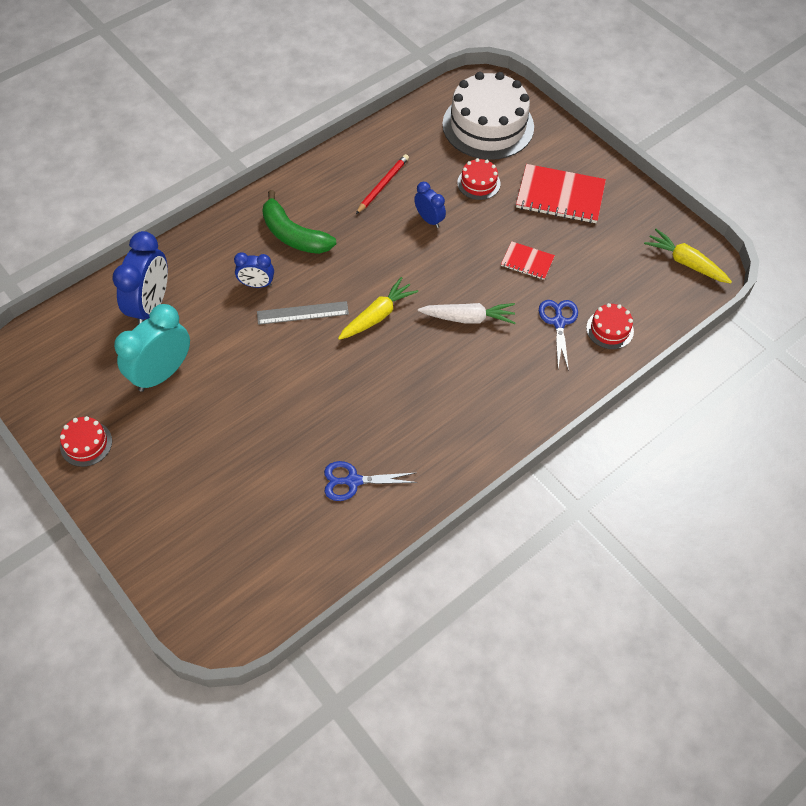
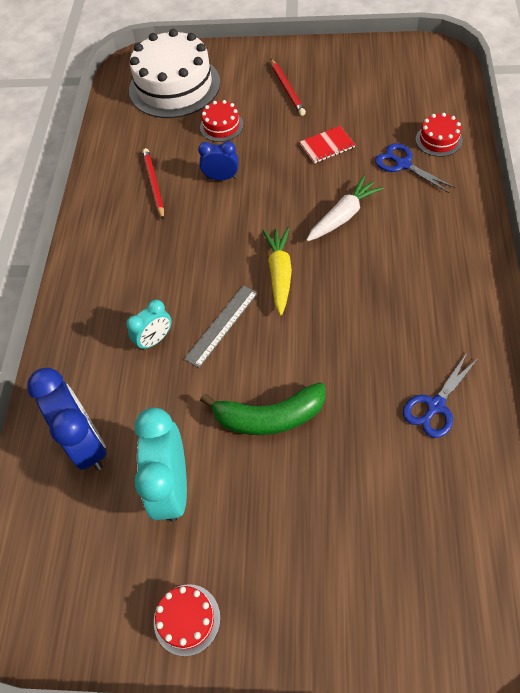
camera: 40 degrees left, 0 degrees up
blue clock [234,252,274,288] -> turquoise clock [126,300,172,350]
green banana [262,190,336,254] -> green banana moved to [200,382,325,435]
red notebook [516,164,606,223] -> red pencil [271,59,306,116]
yellow carrot [644,229,732,283] -> none

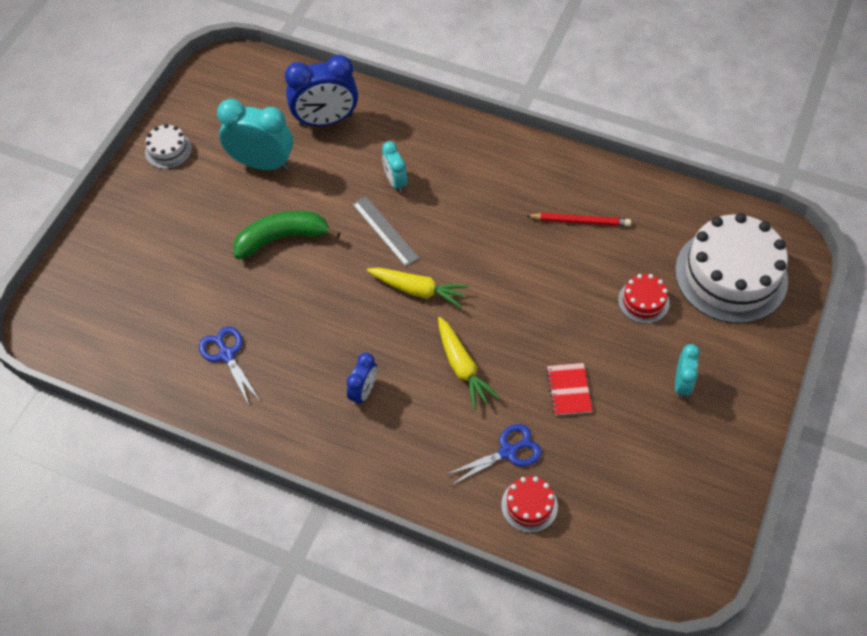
camera: 105 degrees right, 0 degrees up
red cake [154,584,221,656] -> white cake [145,124,192,169]
blue clock [198,141,239,181] -> blue clock moved to [347,353,377,406]
green banana [200,382,325,435] -> green banana turned 60 degrees clockwise [233,211,341,259]
red pencil [271,59,306,116] -> turquoise clock [675,344,700,399]
white carrot [306,176,384,241] -> yellow carrot [438,317,500,409]

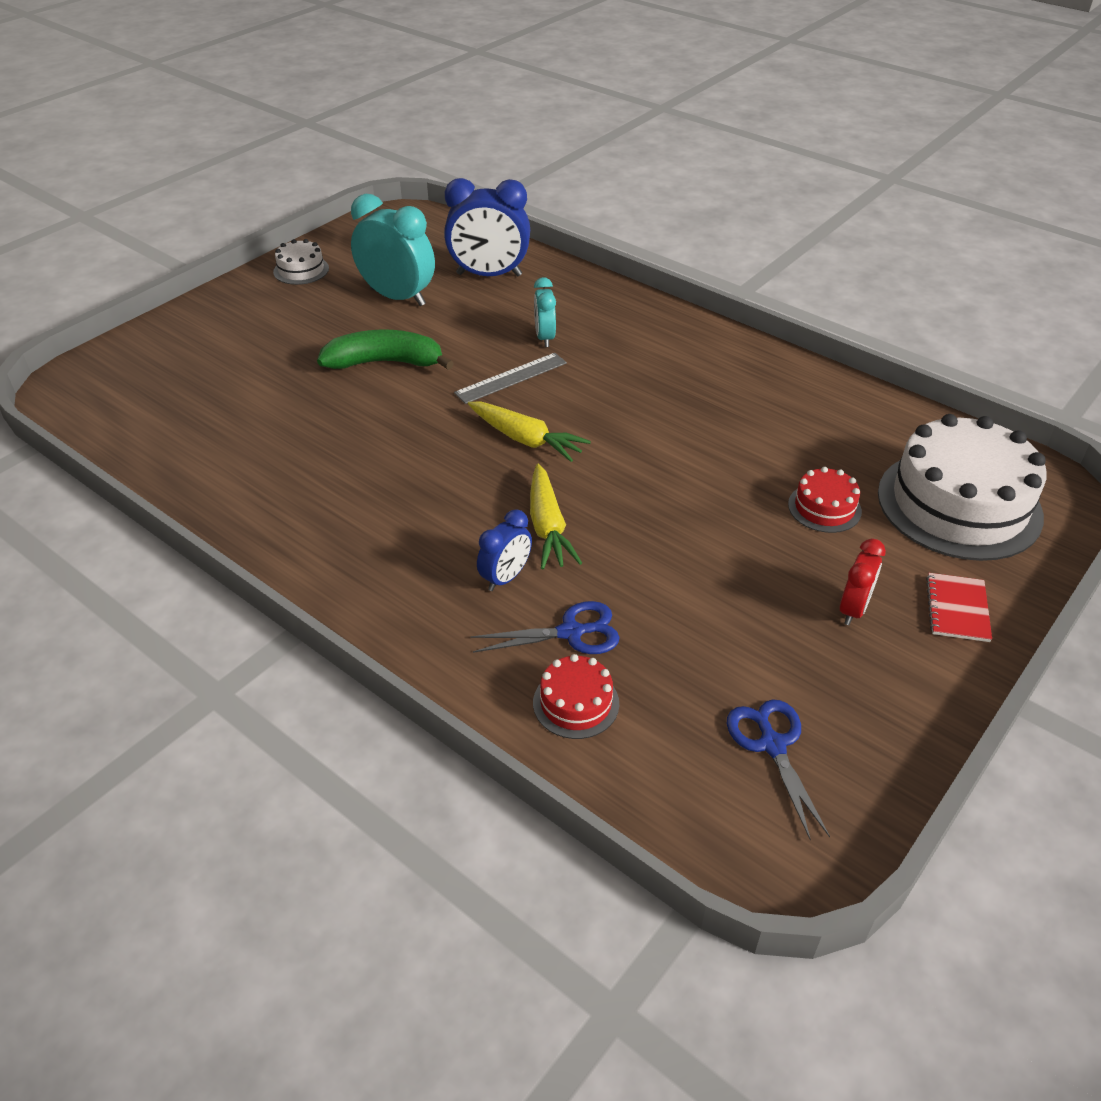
camera: 15 degrees right, 15 degrees down
blue scissors [199,327,260,405] -> blue scissors moved to [727,699,830,841]
blue clock [347,353,377,406] -> blue clock moved to [477,509,532,591]
grey ruler [352,196,419,267] -> grey ruler turned 75 degrees clockwise [454,353,567,404]
red pencil [526,213,631,226] -> none
red notebook [546,363,592,416] -> red notebook moved to [926,573,992,642]
turquoise clock [675,344,700,399] -> red clock [840,539,886,625]

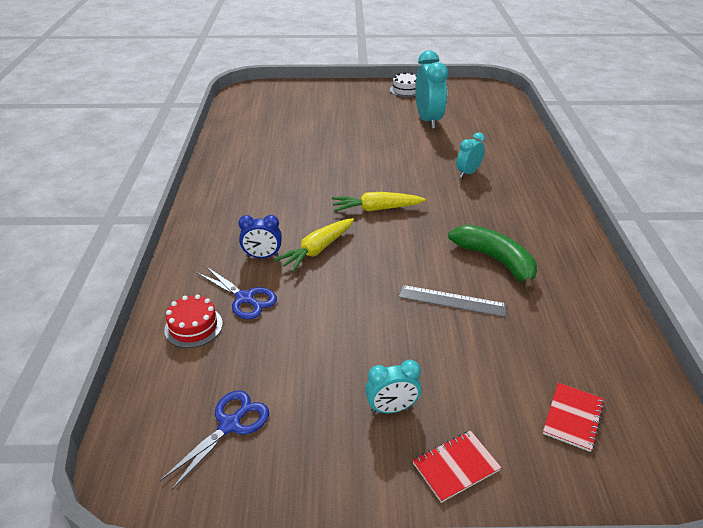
camera: 50 degrees right, 5 degrees down
green banana [317,330,454,370] -> green banana moved to [448,225,537,292]
blue clock [444,178,530,277] -> none
grey ruler [454,353,567,404] -> grey ruler moved to [399,285,507,317]
yellow carrot [468,402,591,462] -> yellow carrot turned 90 degrees clockwise [332,192,426,212]
red cake [788,467,862,533] -> none
red clock [840,539,886,625] -> turquoise clock [365,360,421,413]
white cake [878,414,1046,561] -> red notebook [543,383,604,452]

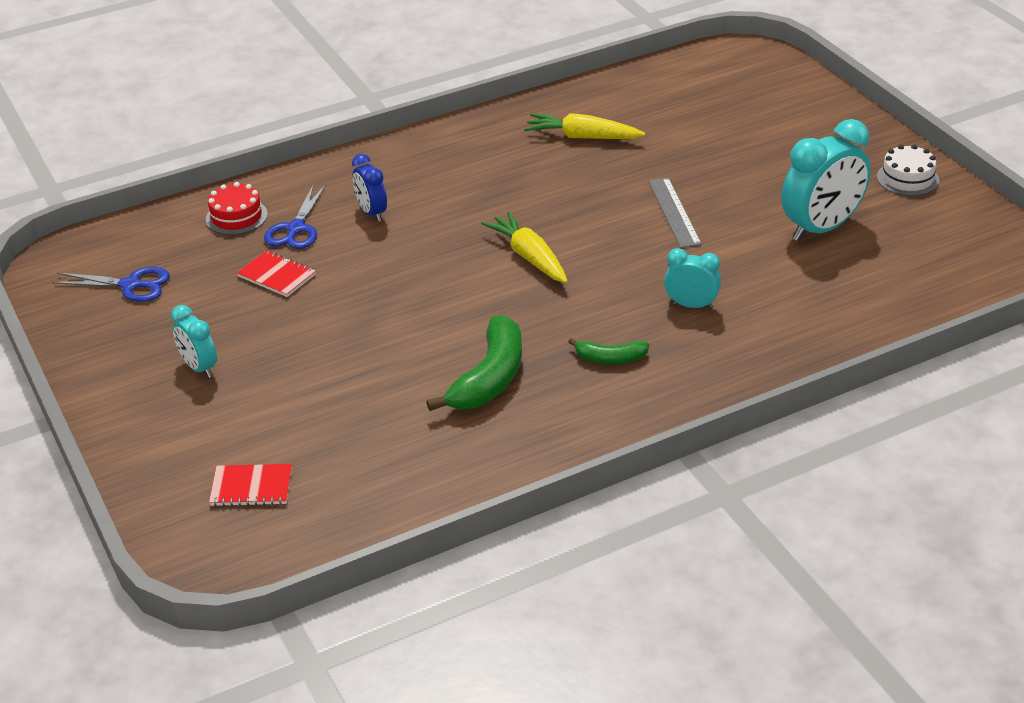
camera: 65 degrees right, 0 degrees up
yellow carrot [274,218,354,272] -> yellow carrot moved to [524,113,645,139]
grey ruler [399,285,507,317] -> grey ruler moved to [648,178,702,248]
red notebook [413,431,501,503] -> red notebook moved to [237,250,316,297]
none -> green banana [568,338,649,364]

